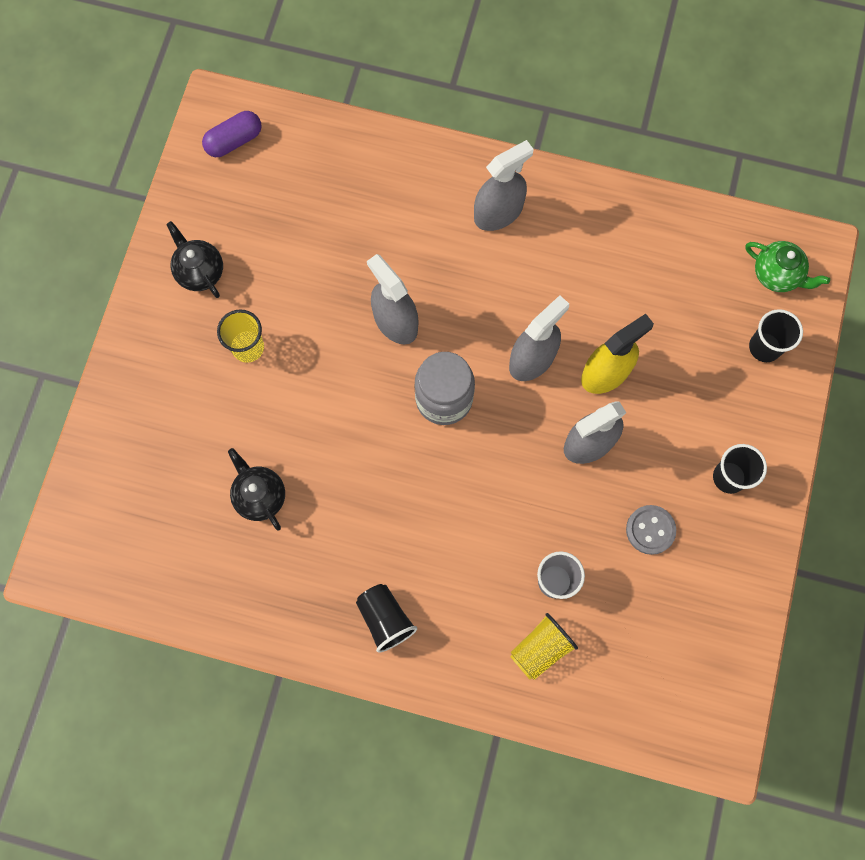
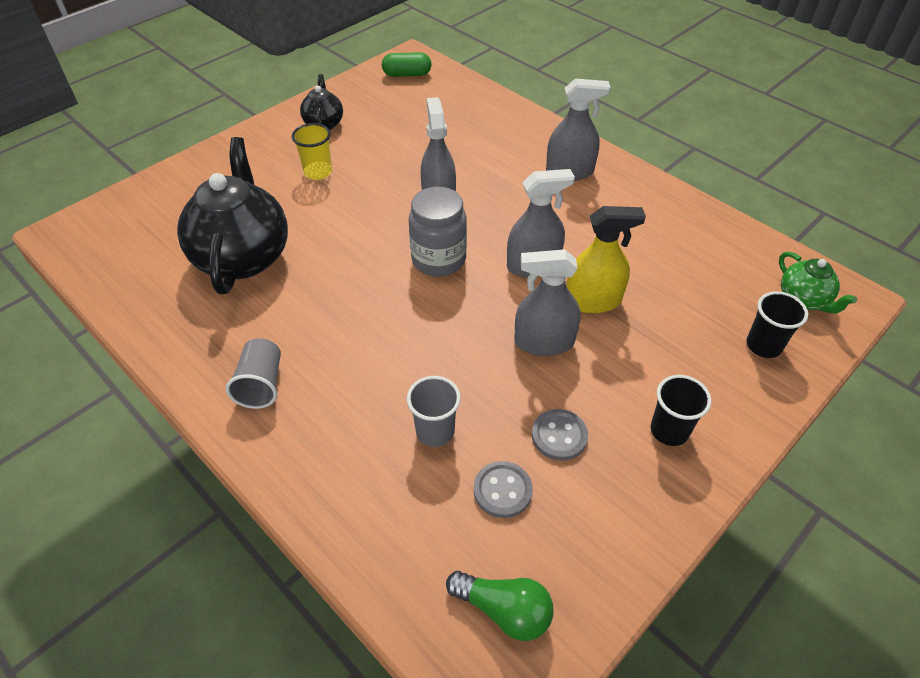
camera: 30 degrees right, 25 degrees down
purple capsule [202,111,262,157] -> green capsule [382,52,431,77]
black teapot [228,448,285,531] -> black teapot [177,137,288,294], size x2.02
black cup [356,584,417,653] -> grey cup [226,338,281,409]
yellow cup [510,613,578,680] -> none
none -> green light bulb [446,571,554,641]
none -> grey button [474,461,533,518]

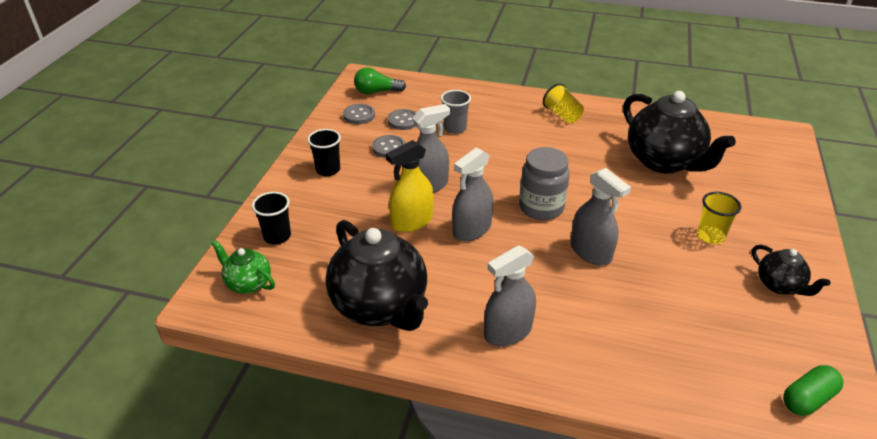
camera: 150 degrees right, 10 degrees down
grey cup [226,338,281,409] -> yellow cup [543,83,584,123]
none -> black teapot [325,220,428,331]
none -> grey button [343,104,375,124]

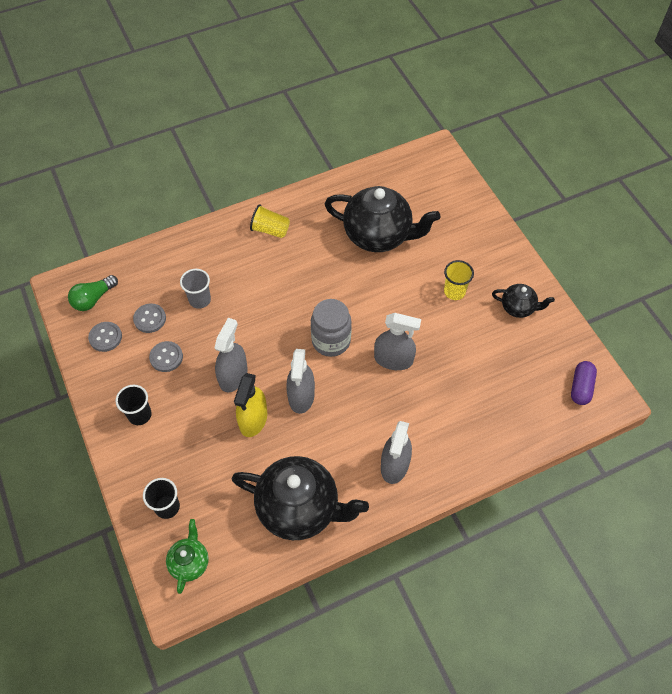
camera: 40 degrees left, 20 degrees up
green teapot [212,240,275,294] -> green teapot turned 105 degrees clockwise [166,519,209,594]
green capsule [783,365,843,416] -> purple capsule [571,361,597,405]

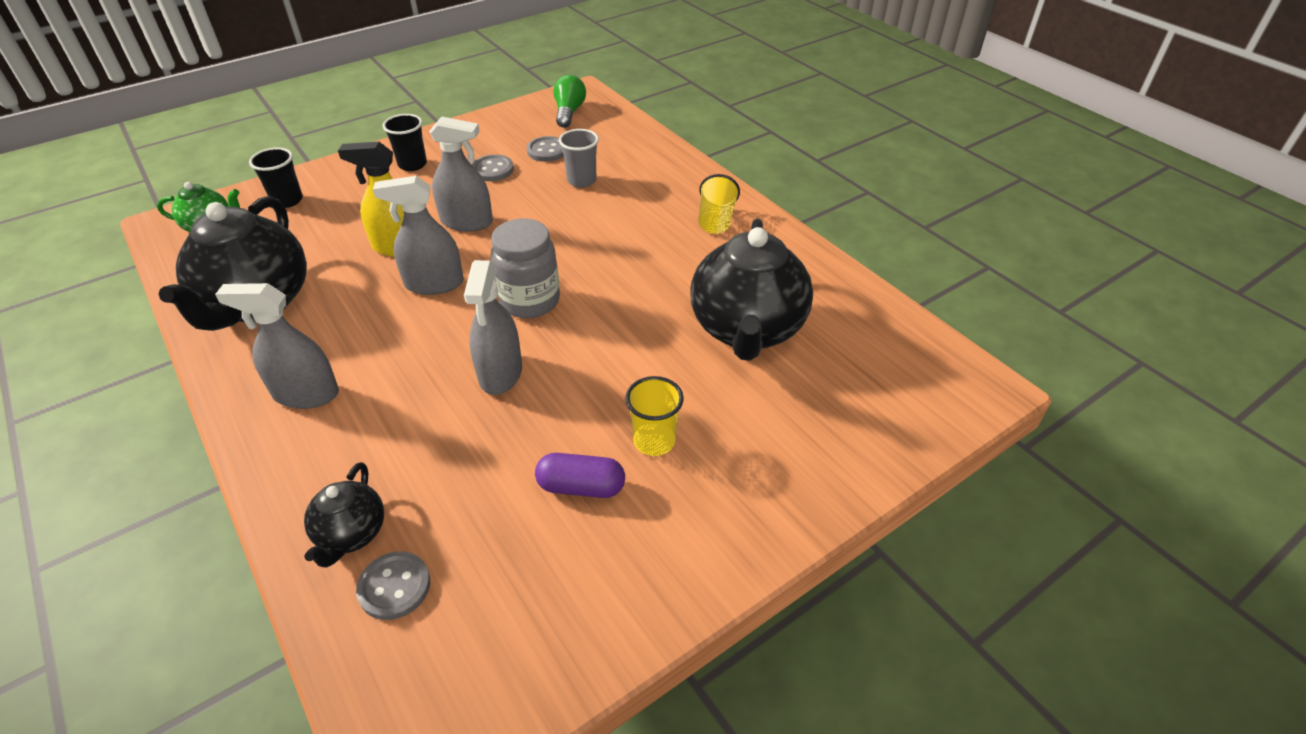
camera: 80 degrees right, 15 degrees down
green light bulb [68,275,118,311] -> green light bulb turned 60 degrees clockwise [553,75,586,128]
grey button [88,322,122,352] -> grey button moved to [356,551,430,620]
black teapot [492,284,555,318] -> black teapot moved to [304,462,384,568]
purple capsule [571,361,597,405] -> purple capsule moved to [535,453,625,498]

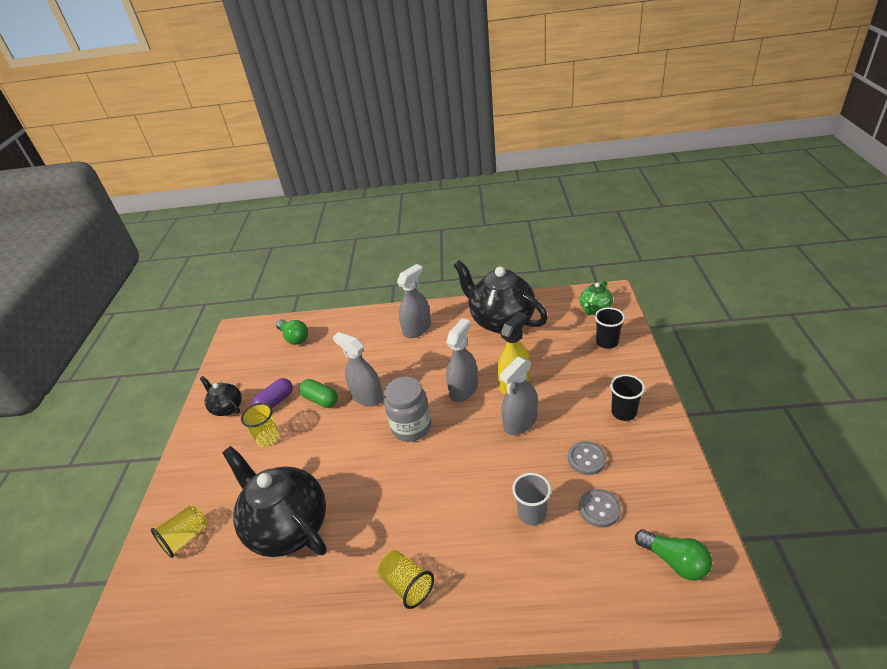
camera: 130 degrees right, 5 degrees down
black teapot [304,462,384,568] -> black teapot moved to [200,376,242,416]
grey button [356,551,430,620] -> green light bulb [276,319,308,345]
none -> yellow cup [151,505,208,558]
none -> green capsule [299,379,338,408]

